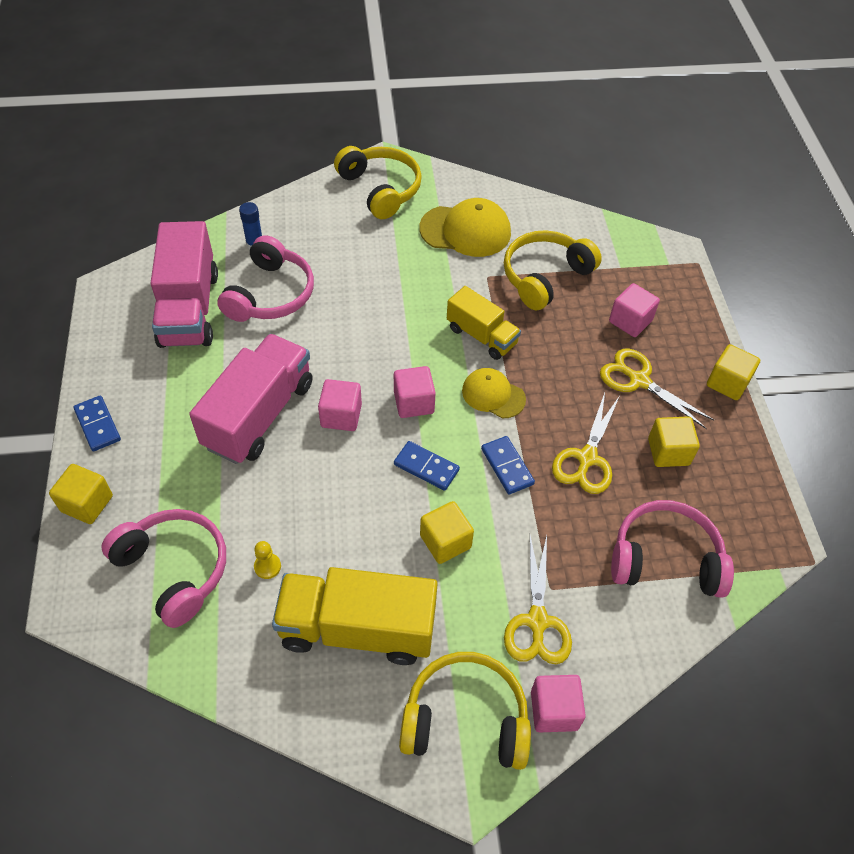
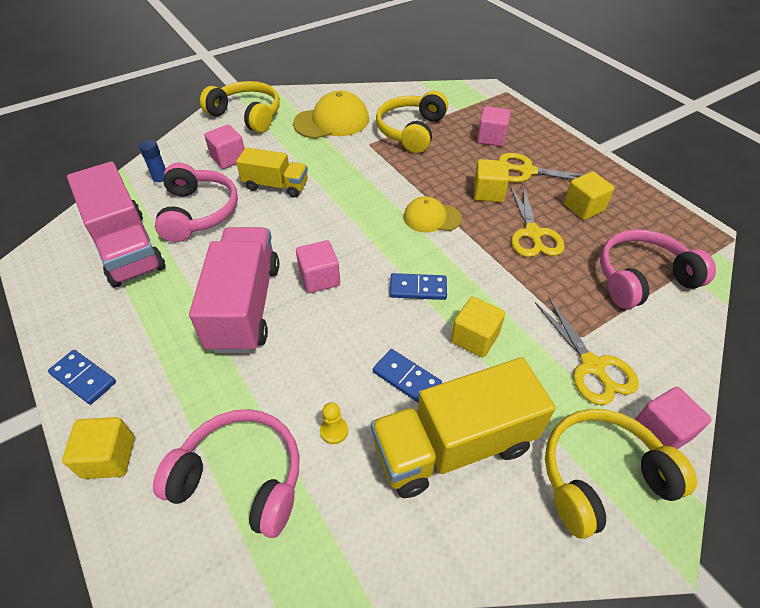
camera: 25 degrees left, 5 degrees down
pink cube [394,366,436,418] -> pink cube moved to [204,125,245,169]
yellow truck [447,286,521,360] -> yellow truck moved to [236,147,308,198]
blue domino [481,436,535,494] -> blue domino moved to [373,349,442,403]
yellow cube [707,344,760,400] -> yellow cube moved to [474,159,509,202]

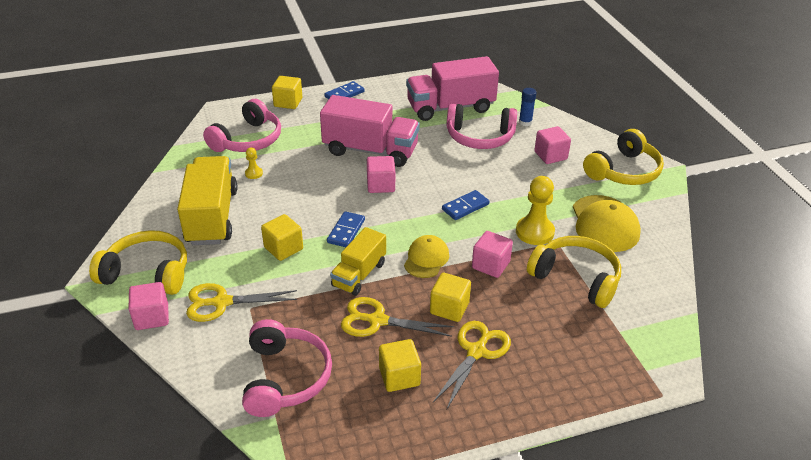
camera: 105 degrees right, 10 degrees down
yellow truck [236,147,308,198] -> yellow truck moved to [330,227,386,296]
blue domino [373,349,442,403] -> blue domino moved to [442,190,490,220]
pink cube [477,106,511,147] -> pink cube moved to [472,231,513,278]
yellow headphones [545,409,697,539] -> yellow headphones turned 75 degrees counterclockwise [89,230,187,295]
none -> yellow pawn [516,176,555,245]

